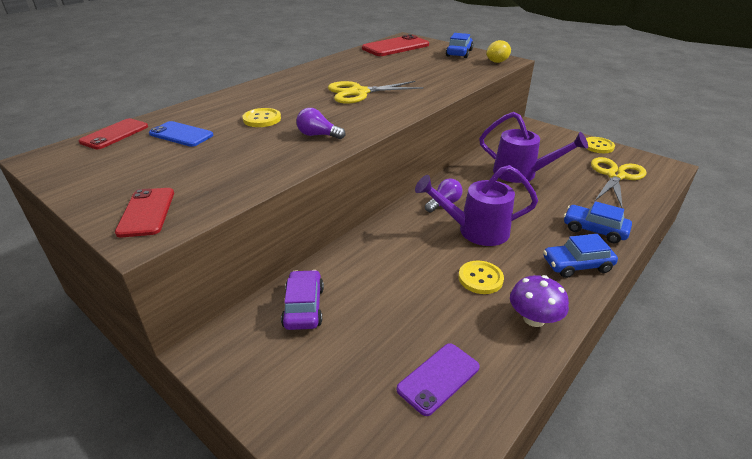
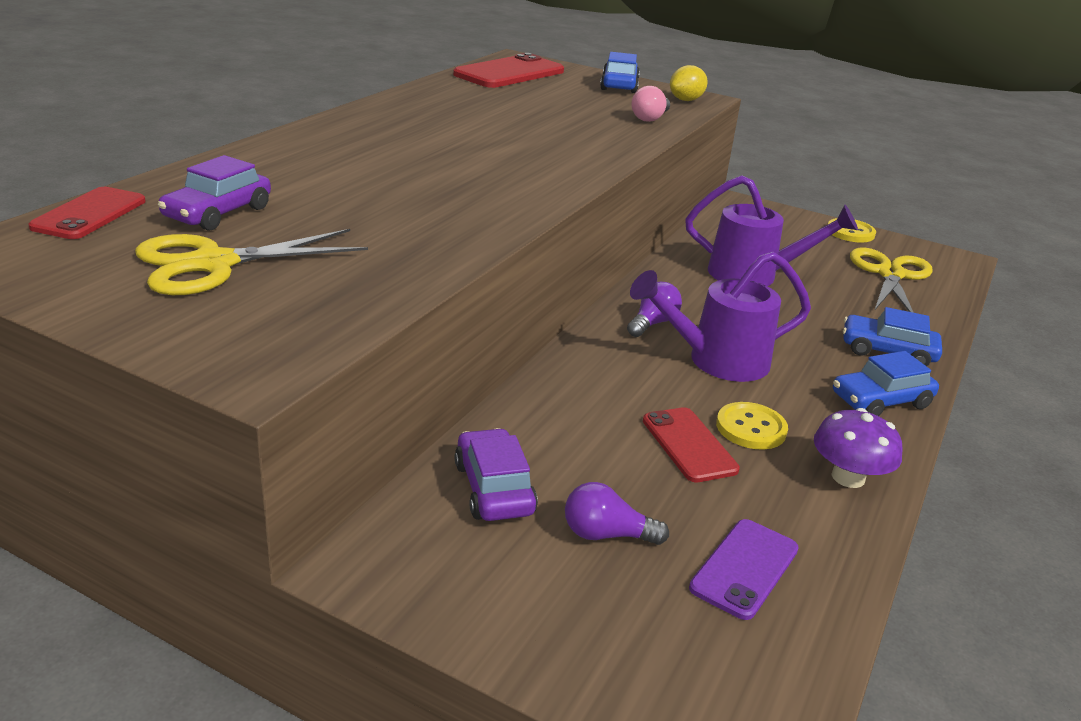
camera: 15 degrees left, 5 degrees down
red phone [115,188,174,237] -> red phone moved to [643,407,740,483]
blue phone [149,121,213,147] -> purple car [158,155,271,231]
yellow button [242,108,281,127] -> none
purple light bulb [296,108,345,139] -> purple light bulb moved to [565,482,669,545]
yellow scissors [328,81,424,104] -> yellow scissors moved to [135,229,368,295]
none -> pink light bulb [631,86,670,122]

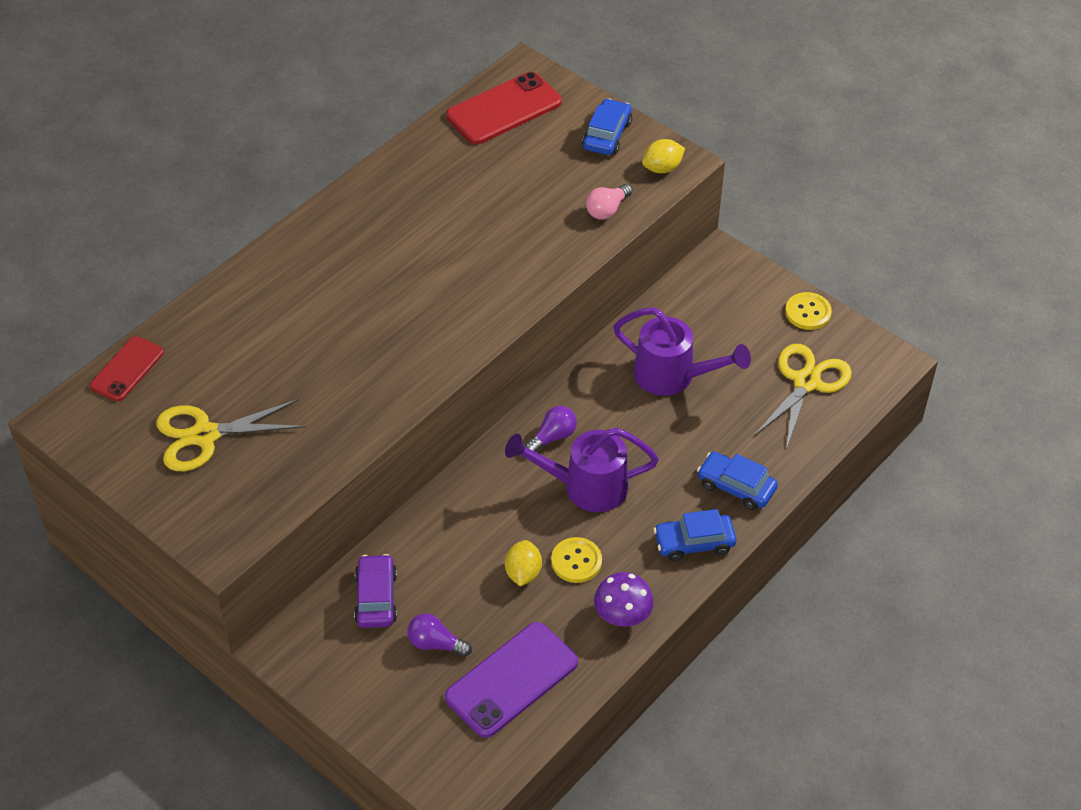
camera: 15 degrees right, 20 degrees up
purple car [158,155,271,231] -> none
red phone [643,407,740,483] -> yellow lemon [505,540,542,586]
purple phone [689,519,799,620] -> purple phone [445,622,578,738], size x1.61

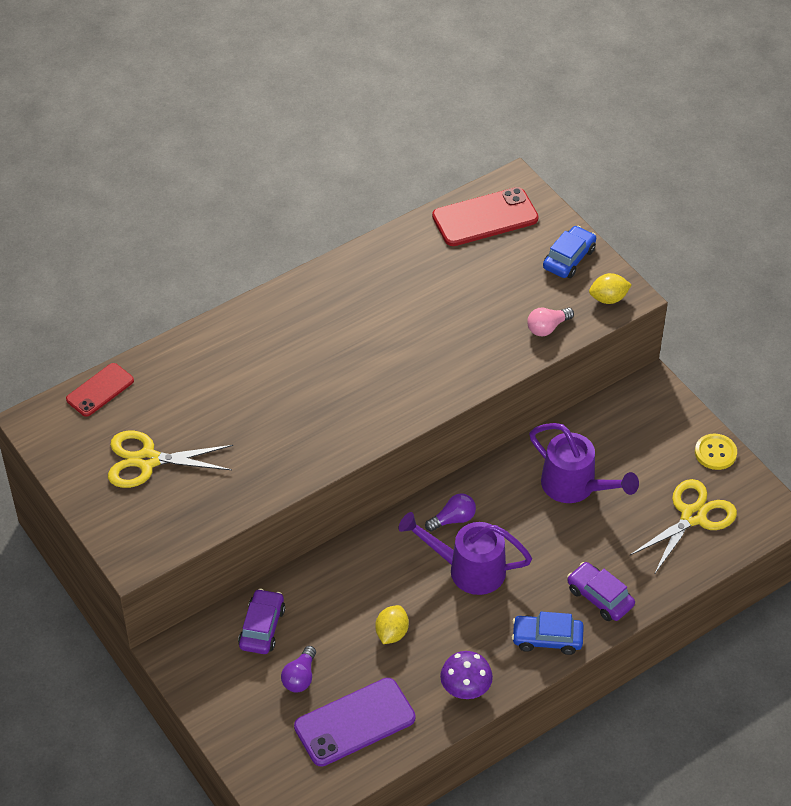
camera: 15 degrees right, 0 degrees up
purple light bulb [408,613,472,657] -> purple light bulb turned 105 degrees counterclockwise [281,646,316,693]
yellow button [551,537,602,583] -> none
blue car [697,452,778,510] -> purple car [567,562,635,621]

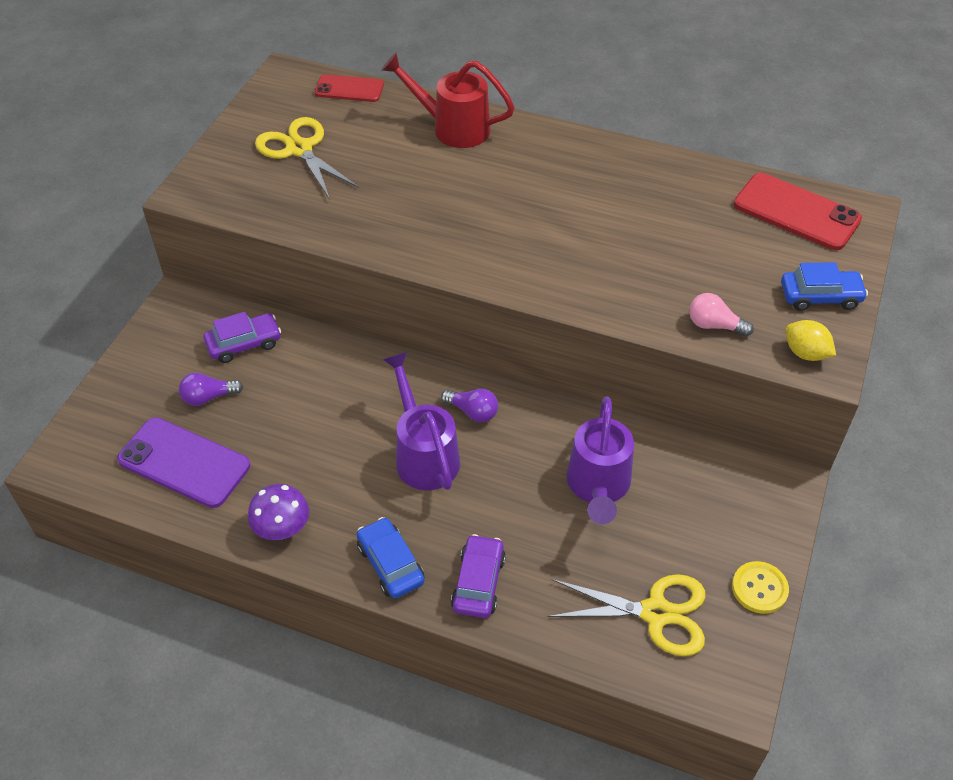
camera: 55 degrees right, 0 degrees up
yellow lemon [375,605,409,644] -> none
none -> red watering can [381,52,515,148]

